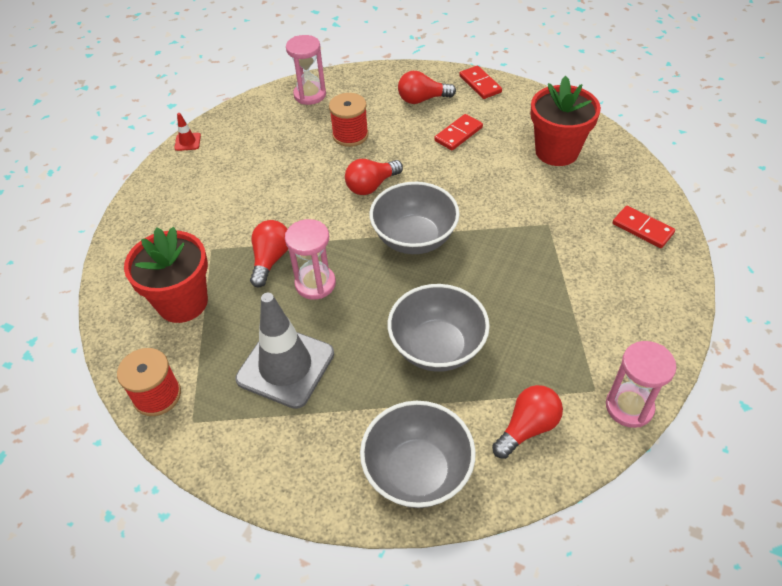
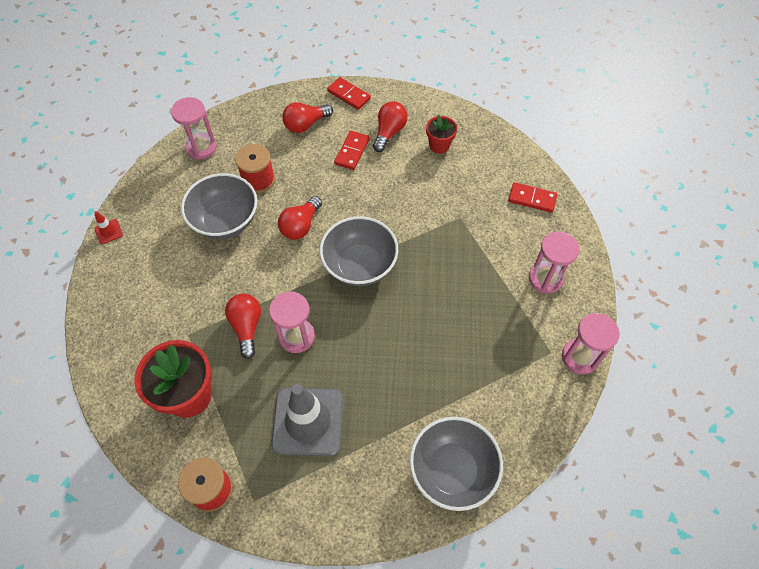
camera: 25 degrees left, 10 degrees up
grey bowl [388,284,490,372] -> grey bowl moved to [181,173,257,239]
red light bulb [492,385,563,459] -> red light bulb moved to [373,101,408,152]
red flower pot [531,76,601,166] -> red flower pot [426,115,457,154], size x0.54
none -> pink hourglass [529,231,579,294]

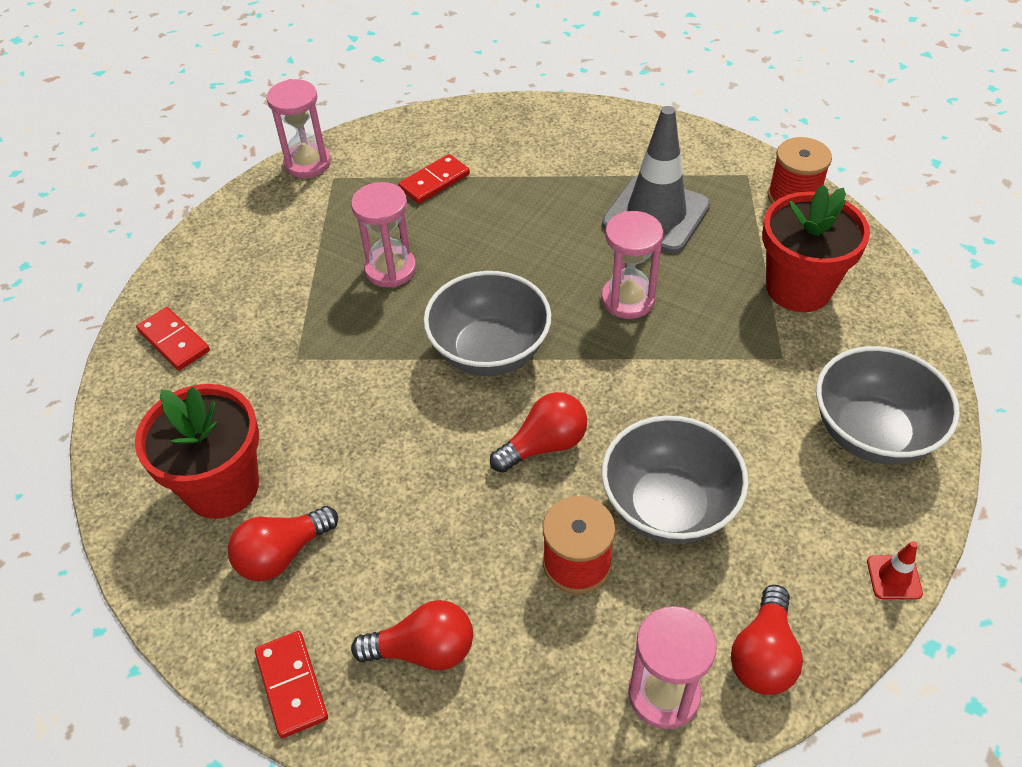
camera: 150 degrees left, 10 degrees down
red light bulb [225,294,261,359] -> red light bulb moved to [731,585,803,695]
red domino [334,131,370,170] -> red domino moved to [398,154,470,204]
grey bowl [410,417,503,511] -> grey bowl moved to [816,346,960,464]
red flower pot [426,115,457,154] -> red flower pot [135,384,259,519], size x1.84
pink hourglass [529,231,579,294] -> pink hourglass moved to [351,182,416,288]

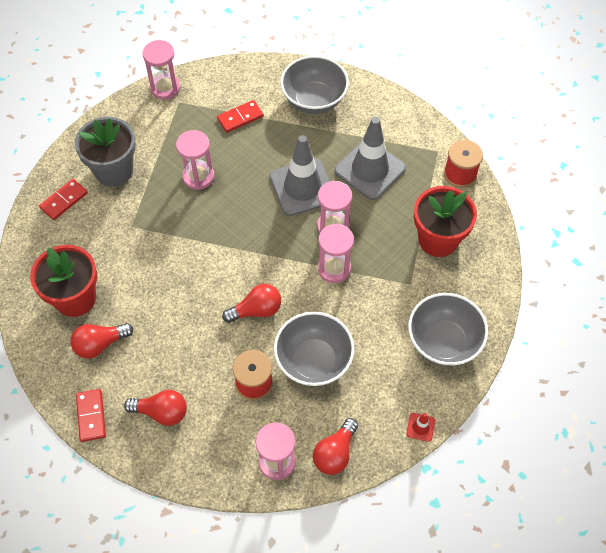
camera: 10 degrees right, 10 degrees up
red domino [136,307,210,371] -> red domino turned 75 degrees clockwise [39,179,88,220]
grey bowl [423,271,551,376] -> grey bowl moved to [280,56,349,114]
none -> grey flower pot [74,117,136,186]
none -> grey traffic cone [270,135,330,216]
none -> pink hourglass [318,224,354,283]

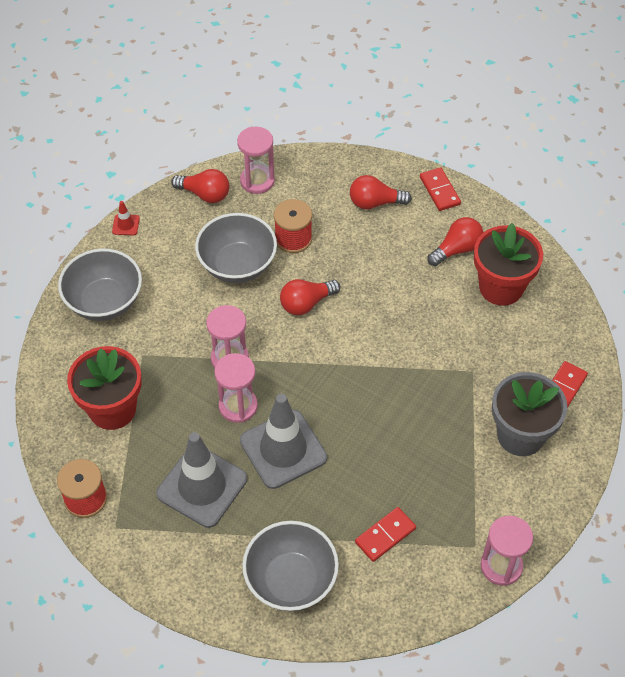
camera: 170 degrees right, 5 degrees down
pink hourglass [176,130,214,190] -> none
red light bulb [313,418,358,475] -> red light bulb turned 90 degrees clockwise [171,169,229,203]

